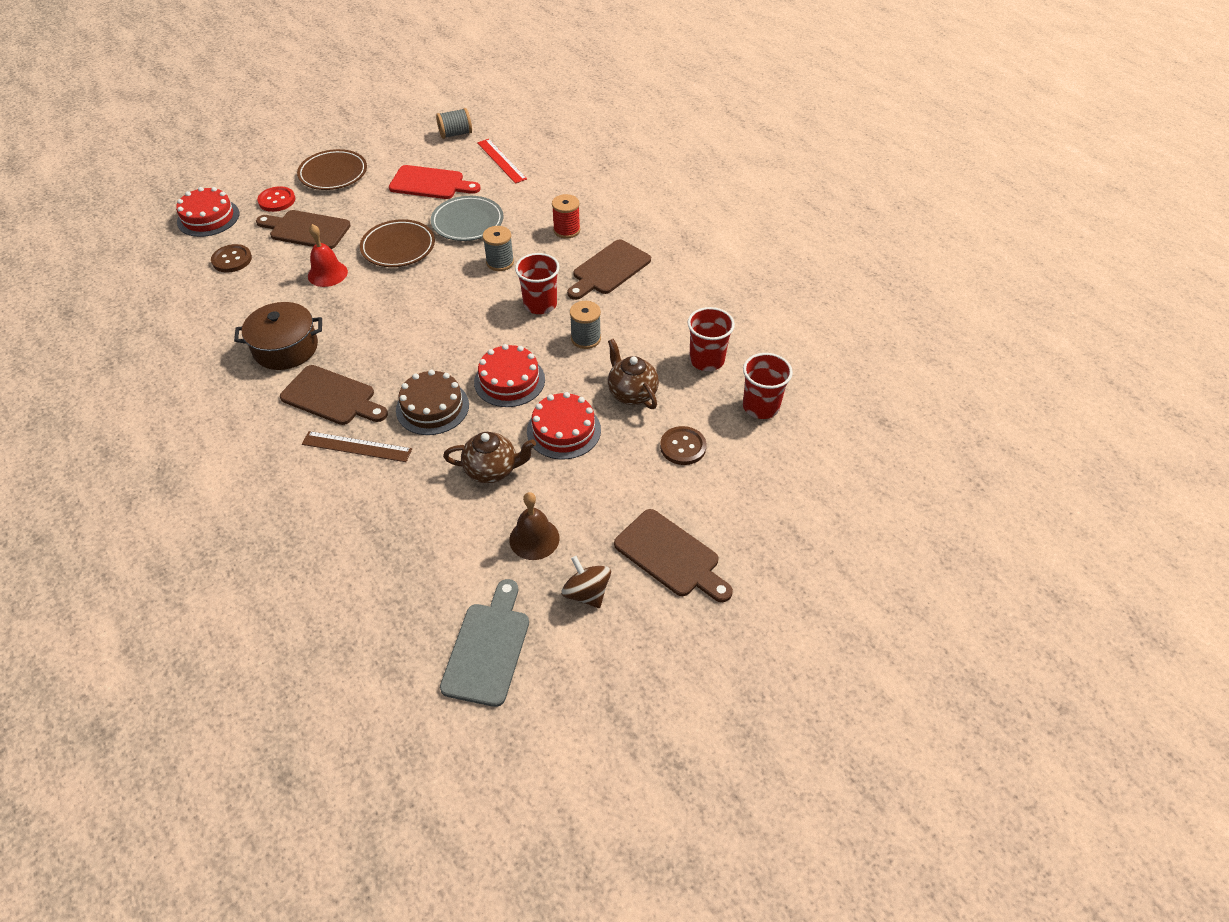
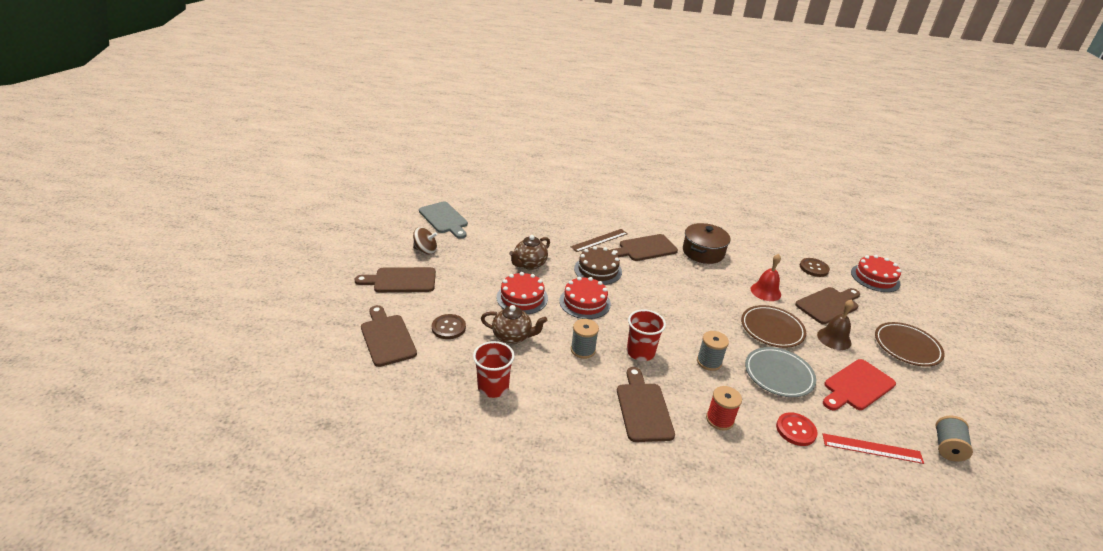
camera: 130 degrees right, 15 degrees down
red button [257,186,295,212] -> red button moved to [776,412,817,446]
brown bell [509,492,560,560] -> brown bell moved to [817,299,854,350]
red cup [743,353,793,419] -> none
none -> brown cutting board [361,305,417,367]

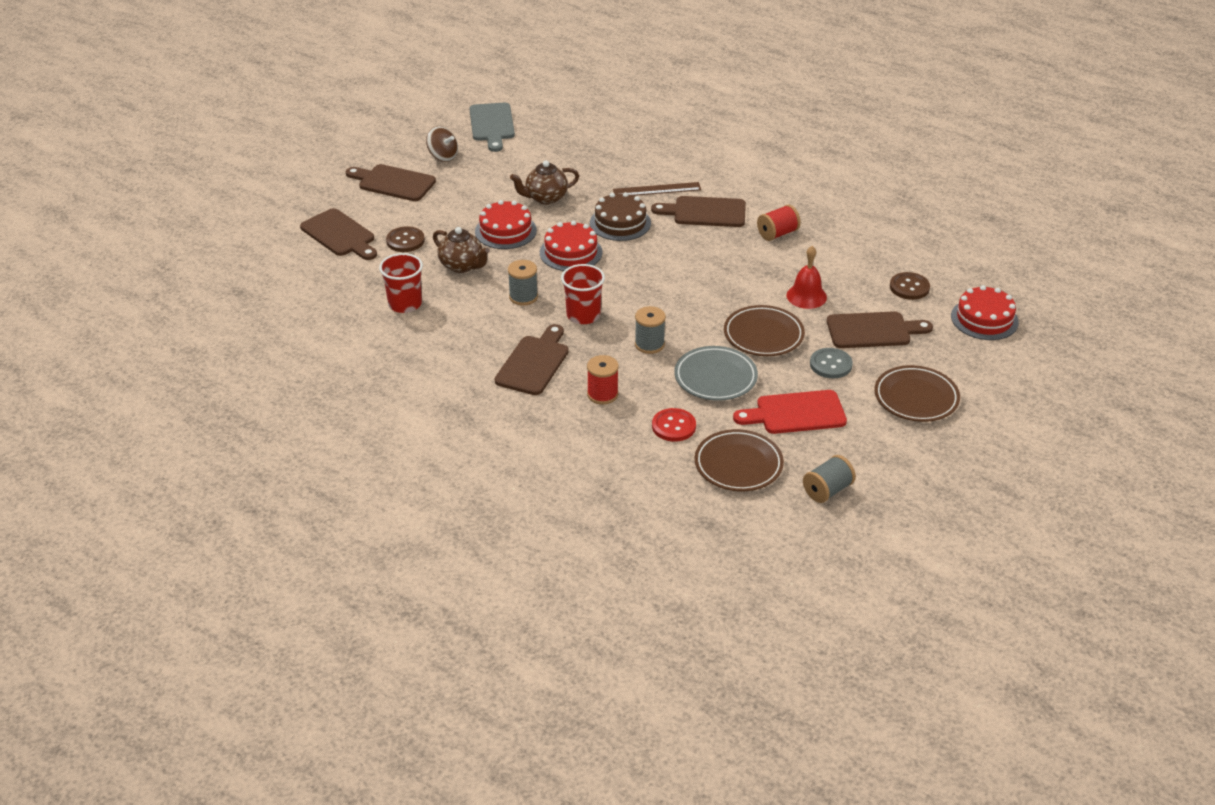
camera: 30 degrees right, 5 degrees up
brown cutting board [361,305,417,367] -> brown cutting board turned 135 degrees clockwise [300,208,377,260]
brown pot [683,223,730,264] -> red spool [757,205,801,241]
brown bell [817,299,854,350] -> grey button [810,348,853,378]
red ruler [823,433,924,464] -> brown plate [695,429,784,491]

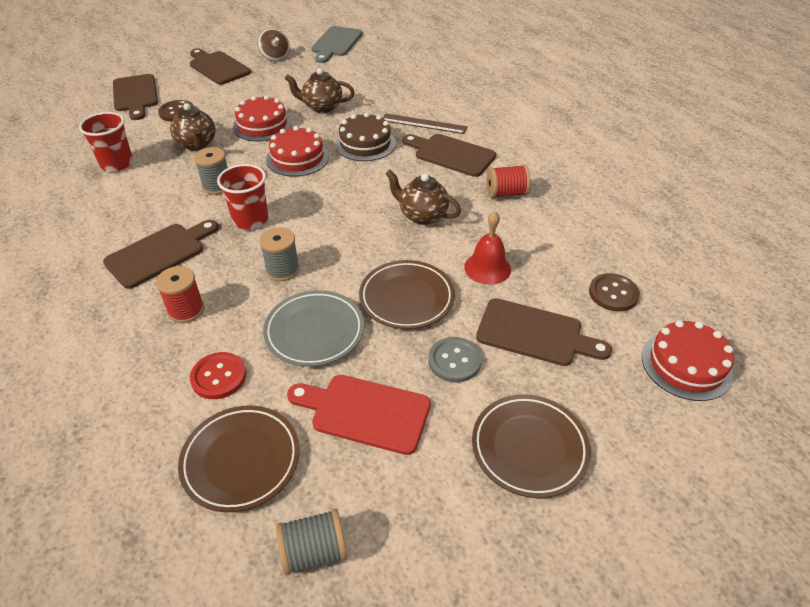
camera: 25 degrees right, 5 degrees up
none -> brown teapot [385,170,461,225]

